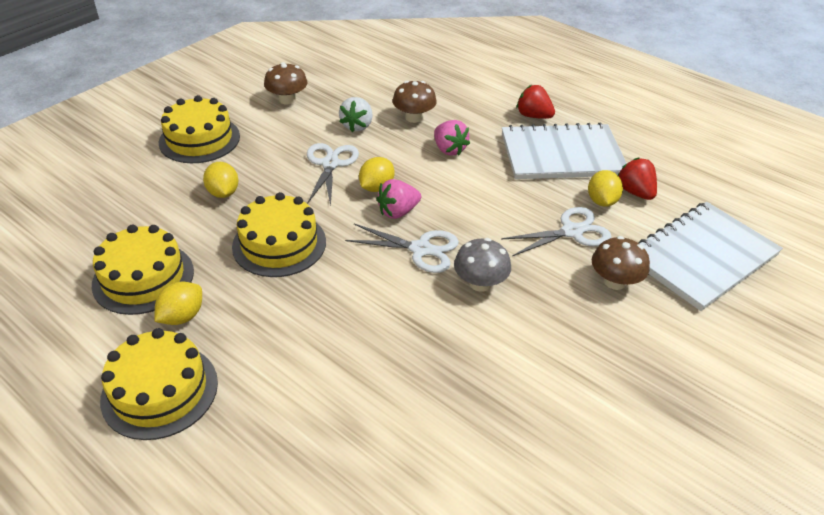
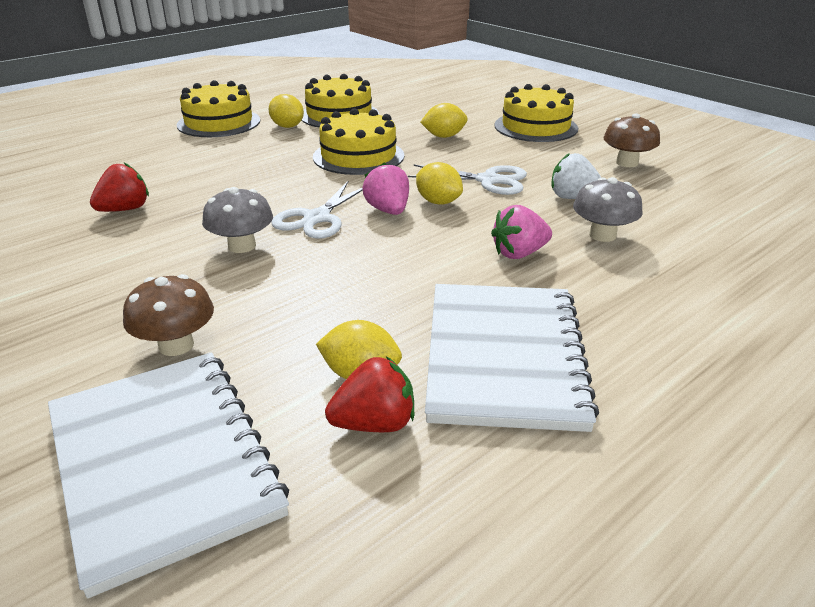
camera: 100 degrees right, 10 degrees down
brown mushroom [392,81,437,123] -> grey mushroom [573,177,643,242]
white scissors [501,207,612,256] -> none
red strawberry [517,85,555,119] -> red strawberry moved to [90,163,149,212]

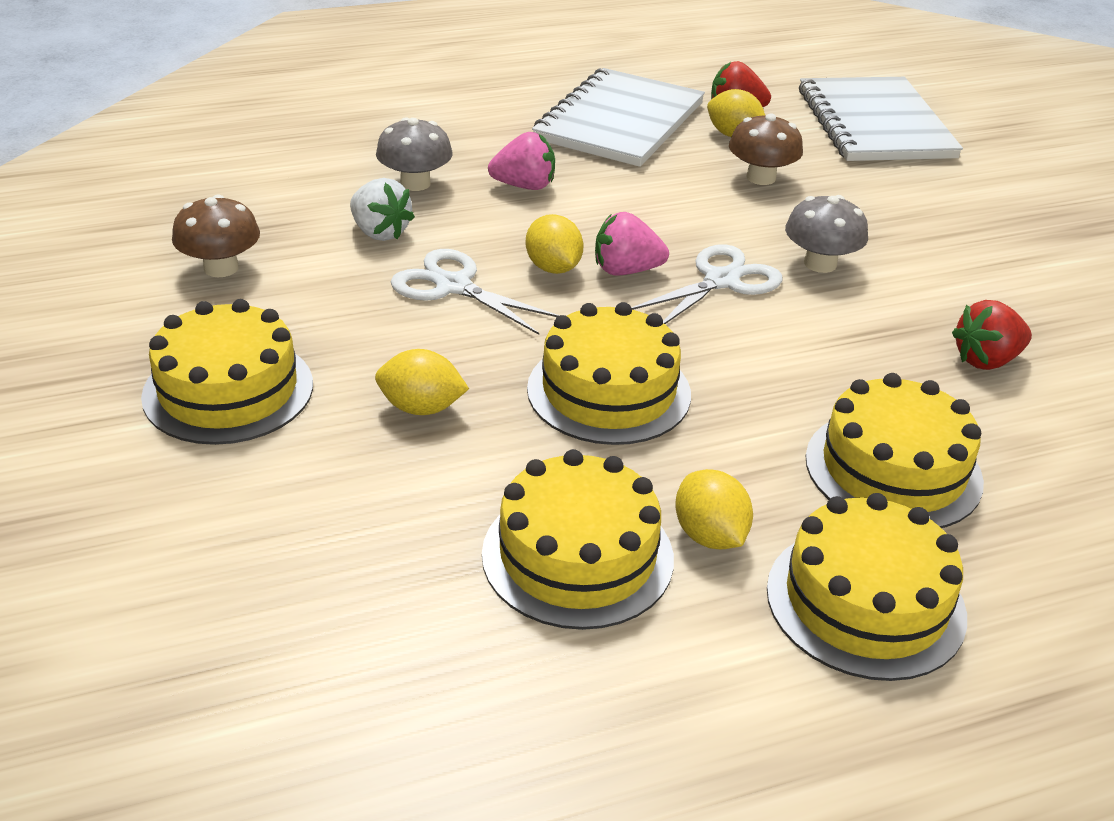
camera: 160 degrees left, 5 degrees up
brown mushroom [123,274,214,356] -> brown mushroom moved to [729,113,803,185]
pink strawberry [363,162,409,215] -> pink strawberry turned 90 degrees clockwise [595,212,669,275]
none -> yellow cake [806,373,984,528]

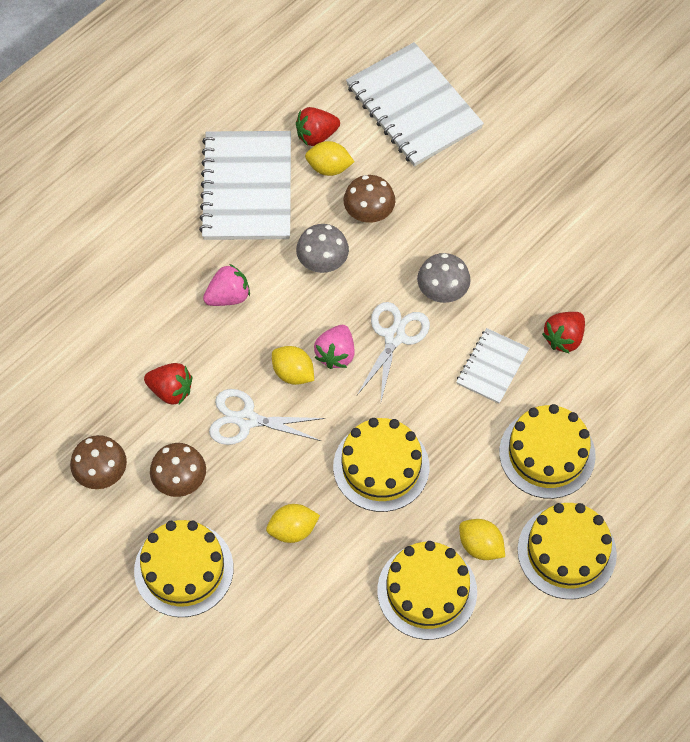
camera: 25 degrees left, 25 degrees up
white strawberry [350,178,415,241] -> red strawberry [144,363,192,405]
grey mushroom [376,117,453,191] -> grey mushroom moved to [296,224,349,273]
pink strawberry [595,212,669,275] -> pink strawberry turned 45 degrees counterclockwise [314,325,355,369]
none -> brown mushroom [150,443,206,497]
none -> white notebook [456,328,529,404]

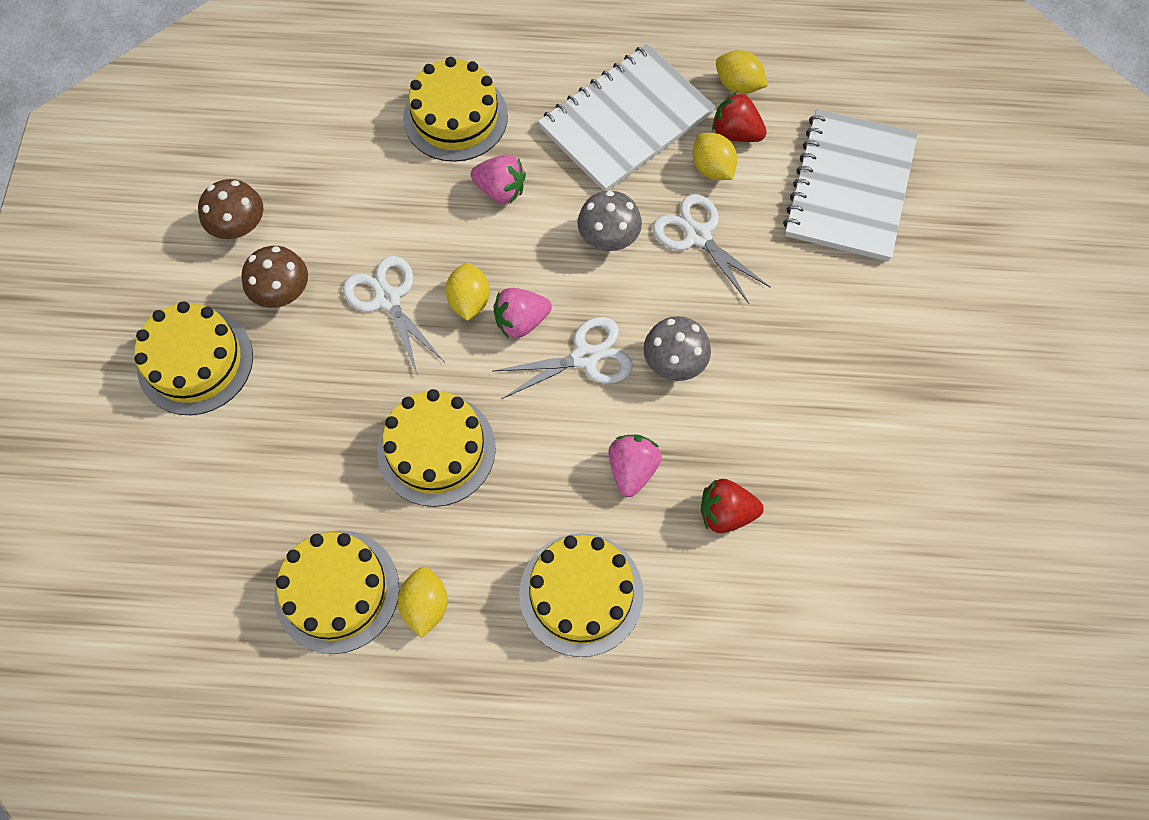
camera: 50 degrees right, 5 degrees up
red strawberry [144,363,192,405] -> none
yellow lemon [266,504,320,543] -> yellow lemon moved to [716,50,768,94]
brown mushroom [344,175,395,223] -> white scissors [653,194,771,303]
white notebook [456,328,529,404] -> pink strawberry [608,434,662,497]
yellow cake [518,503,617,599] -> yellow cake moved to [403,57,508,162]

